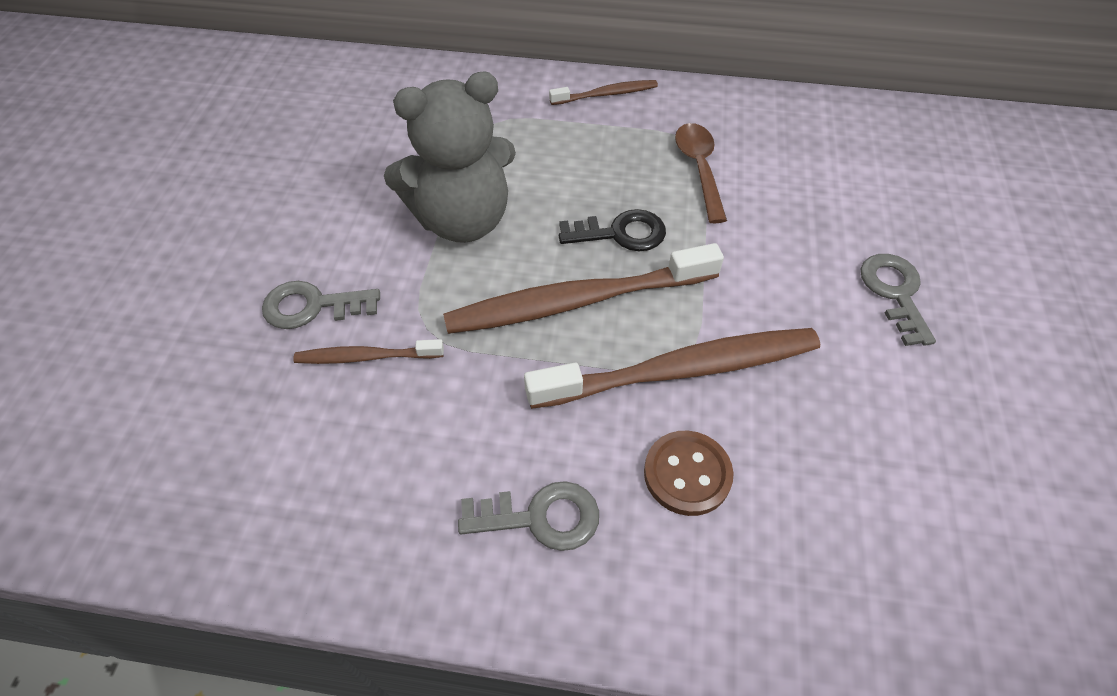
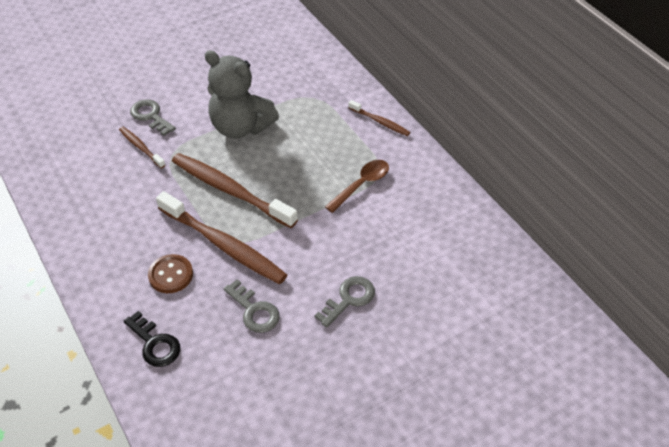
camera: 50 degrees right, 5 degrees down
grey key [458,481,599,551] -> grey key moved to [223,279,280,333]
black key [559,209,666,251] -> black key moved to [124,311,180,367]

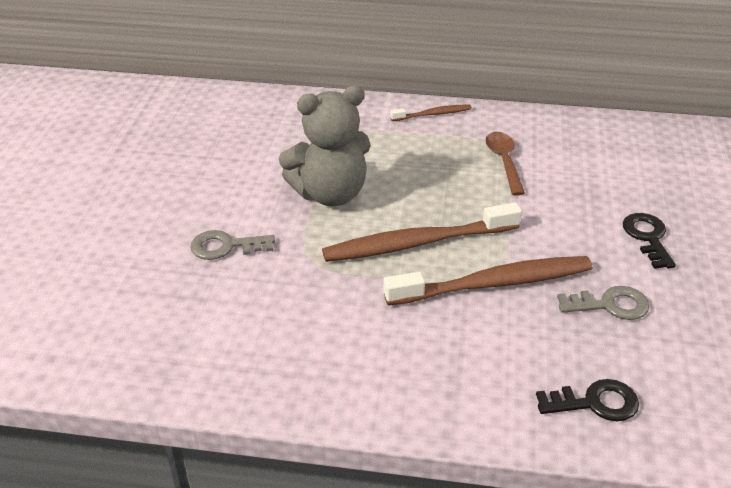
camera: 50 degrees left, 10 degrees down
brown toothbrush [119,127,165,169] -> none
brown button [148,254,193,293] -> none
grey key [315,276,375,328] -> black key [623,213,676,269]

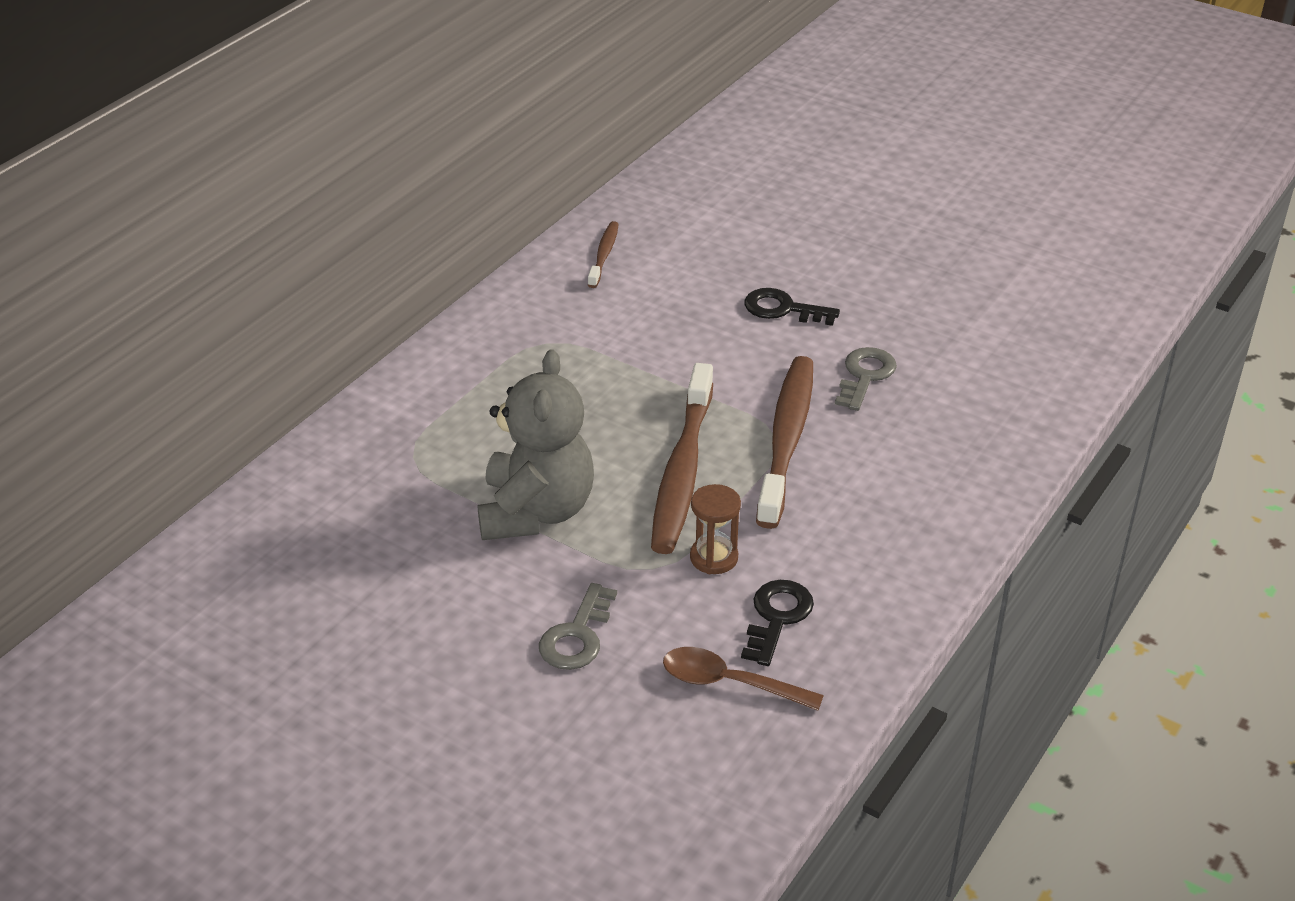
camera: 65 degrees left, 0 degrees up
brown toothbrush [390,104,472,121] -> brown toothbrush moved to [588,221,619,288]
brown spoon [485,132,525,196] -> brown spoon moved to [663,647,824,711]
black key [536,379,639,421] -> black key moved to [741,580,814,666]
none -> brown hourglass [690,484,741,574]

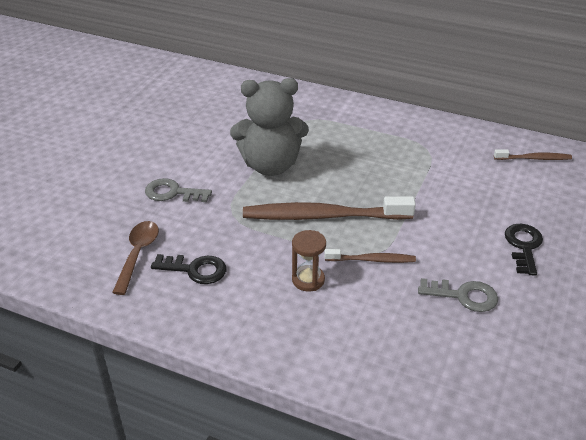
camera: 80 degrees right, 0 degrees up
brown hourglass [690,484,741,574] -> brown hourglass moved to [292,230,326,292]
brown toothbrush [756,356,813,529] -> brown toothbrush [324,249,416,263], size x0.50

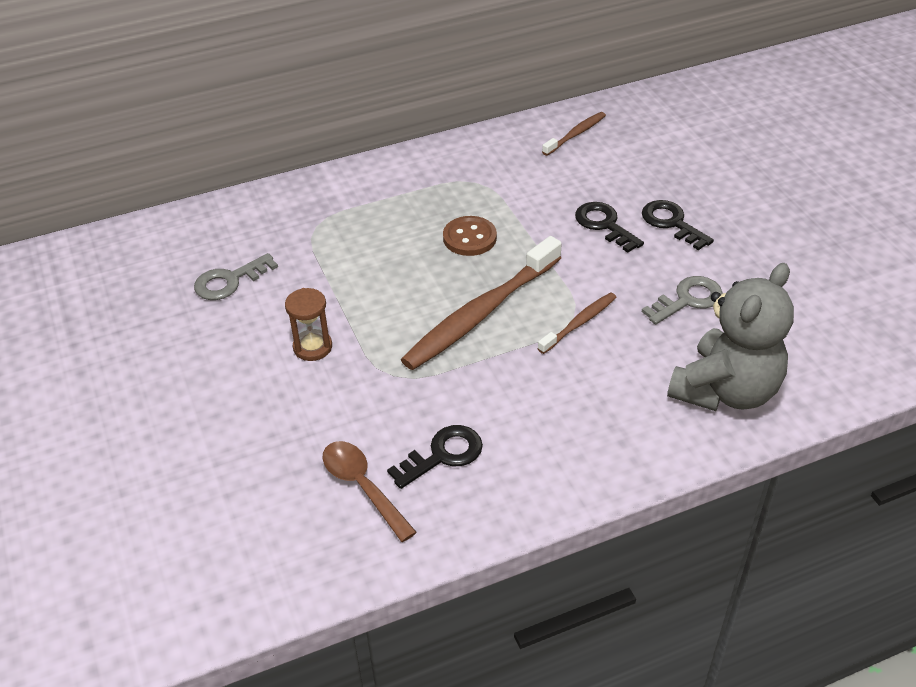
camera: 45 degrees left, 5 degrees up
grey key [145,178,212,202] -> grey key moved to [194,253,278,300]
grey teddy bear [230,78,309,176] -> grey teddy bear moved to [667,263,794,411]
brown hourglass [292,230,326,292] -> brown hourglass moved to [285,288,332,361]
none -> brown button [443,216,497,256]
none -> black key [575,202,644,253]

